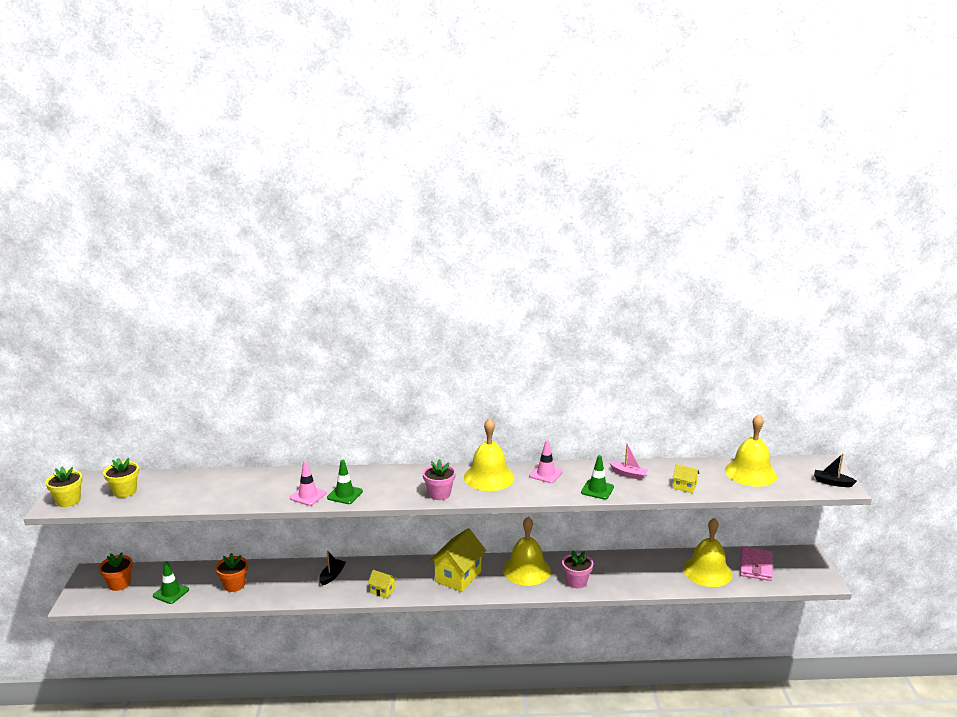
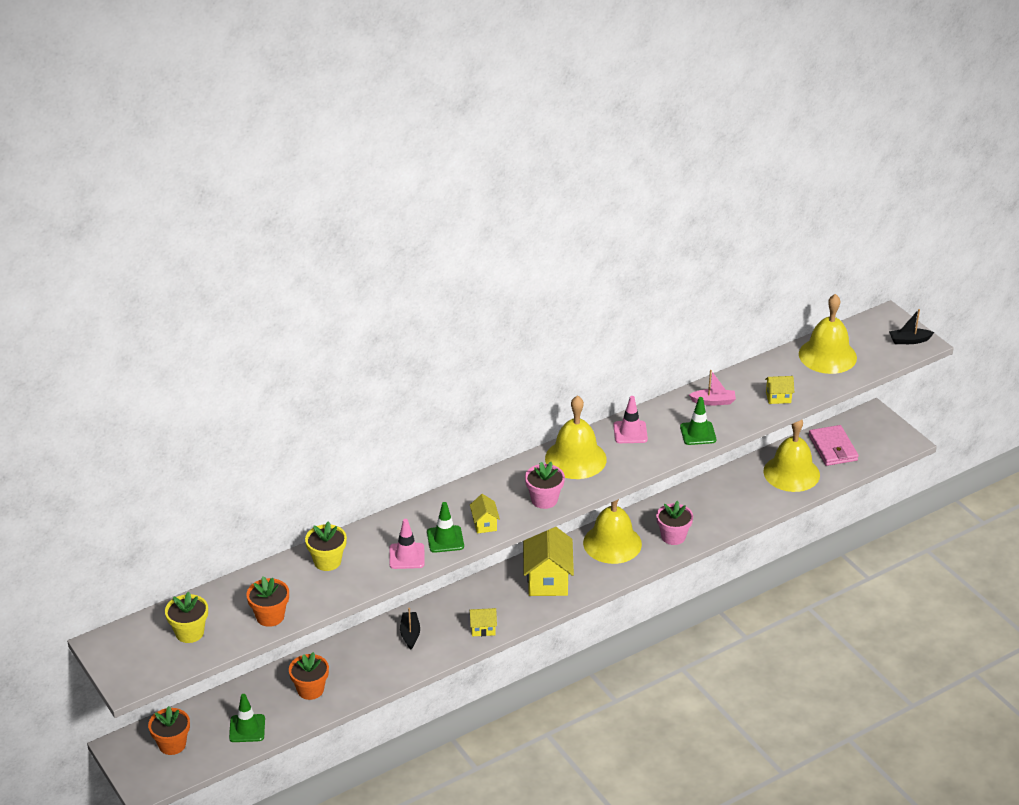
camera: 30 degrees left, 15 degrees up
yellow flower pot [45,467,83,507] -> yellow flower pot moved to [305,521,347,571]
none -> orange flower pot [246,576,289,627]
none -> yellow house [470,494,500,534]

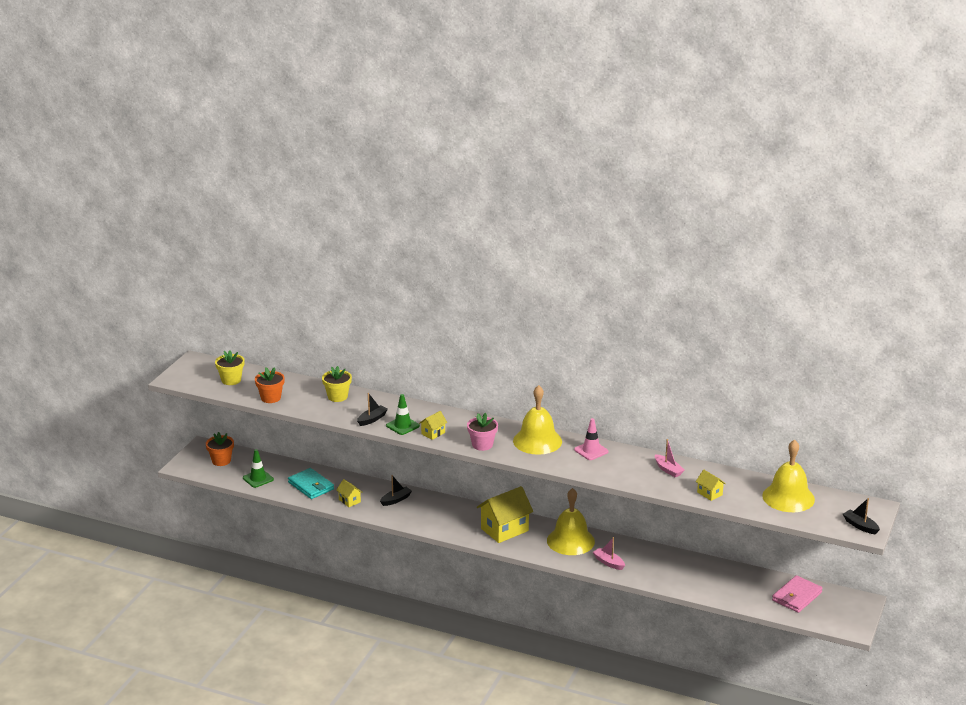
camera: 55 degrees right, 10 degrees down
orange flower pot [289,652,329,700] -> turquoise wallet [288,468,334,499]
pink traffic cone [389,519,425,569] -> black boat [357,393,388,426]
yellow house [469,608,497,636] -> yellow house moved to [336,479,363,507]
pink flower pot [656,501,693,545] -> pink boat [593,537,625,570]
green traffic cone [680,397,716,445] -> none
yellow bell [763,420,820,492] -> none

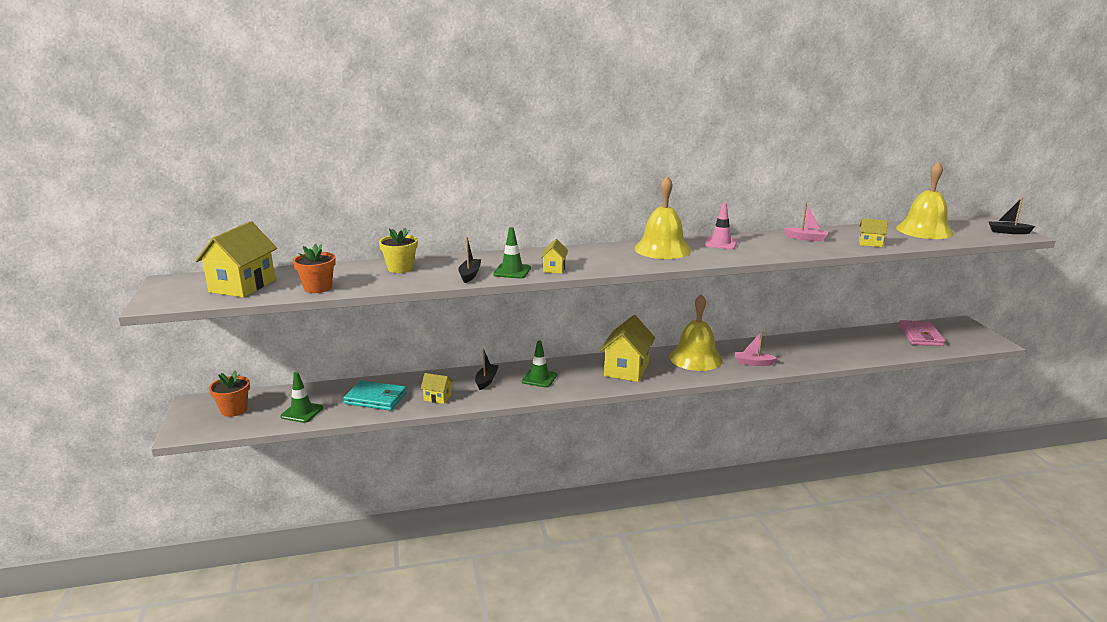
camera: 35 degrees left, 5 degrees down
yellow flower pot [215,350,244,385] -> yellow house [195,221,277,297]
pink flower pot [467,413,498,451] -> none
none -> green traffic cone [522,341,557,387]

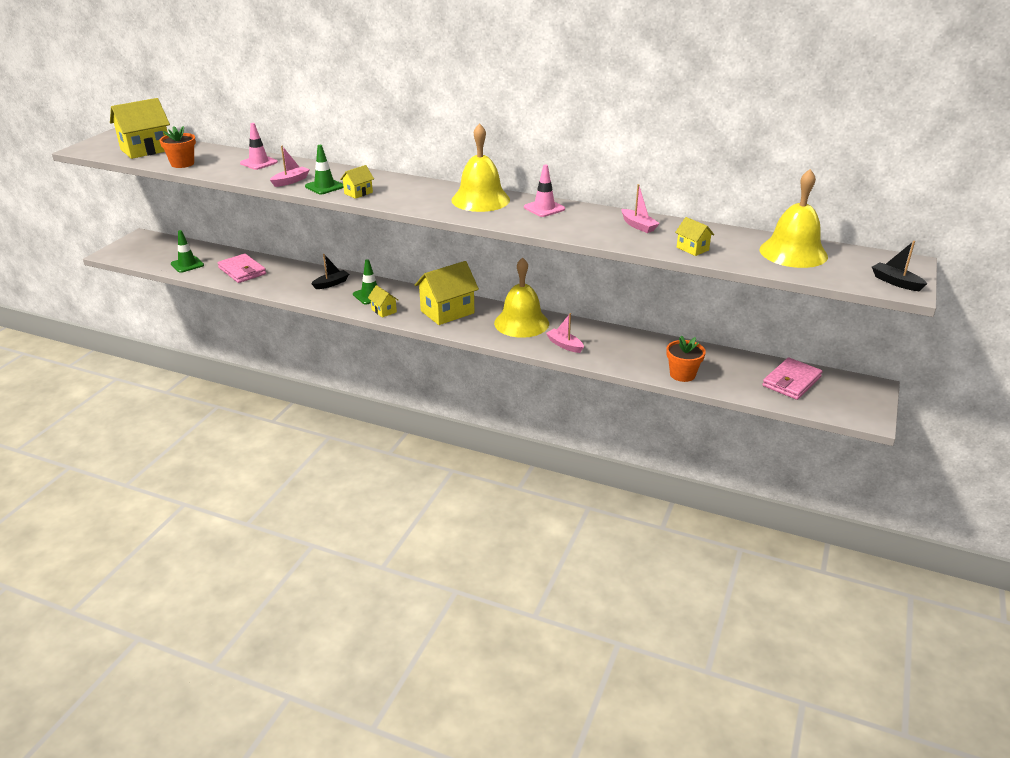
camera: 35 degrees right, 10 degrees up
orange flower pot [209,370,250,417] -> orange flower pot moved to [666,335,706,382]
turquoise wallet [343,380,407,411] -> pink wallet [218,254,266,283]
yellow flower pot [379,227,418,273] -> pink traffic cone [240,123,278,170]
yellow house [420,373,453,404] -> yellow house moved to [368,285,398,318]
black boat [458,237,481,283] -> pink boat [270,146,310,187]

